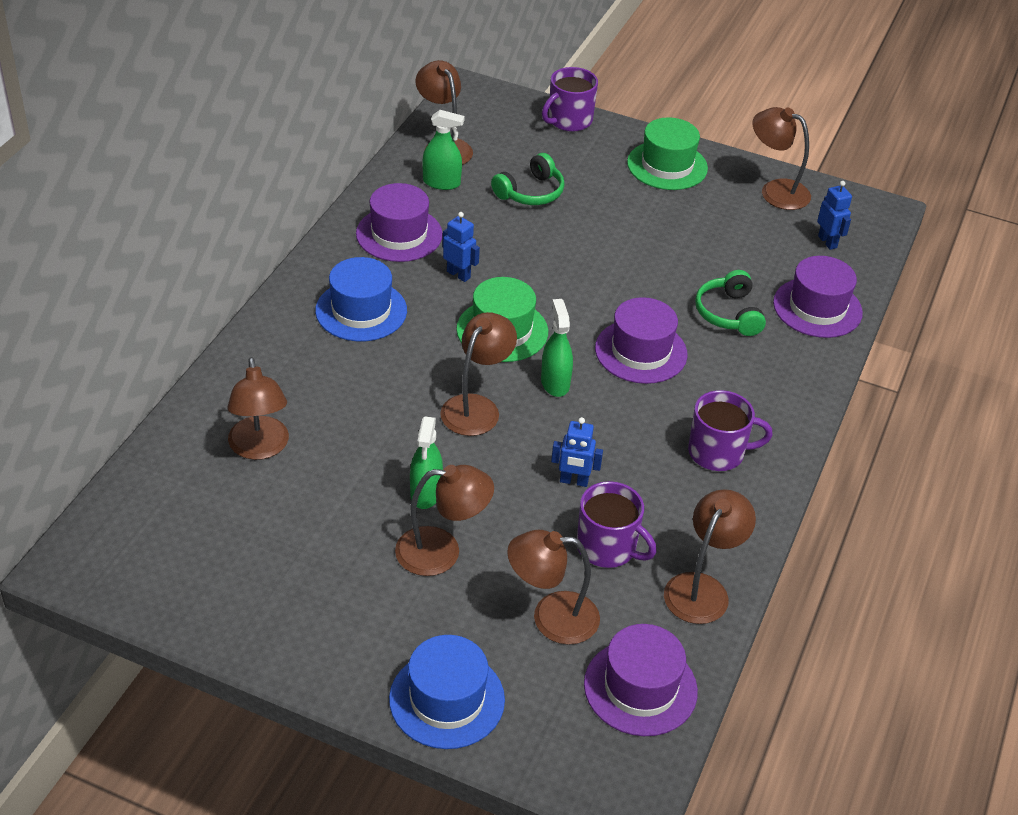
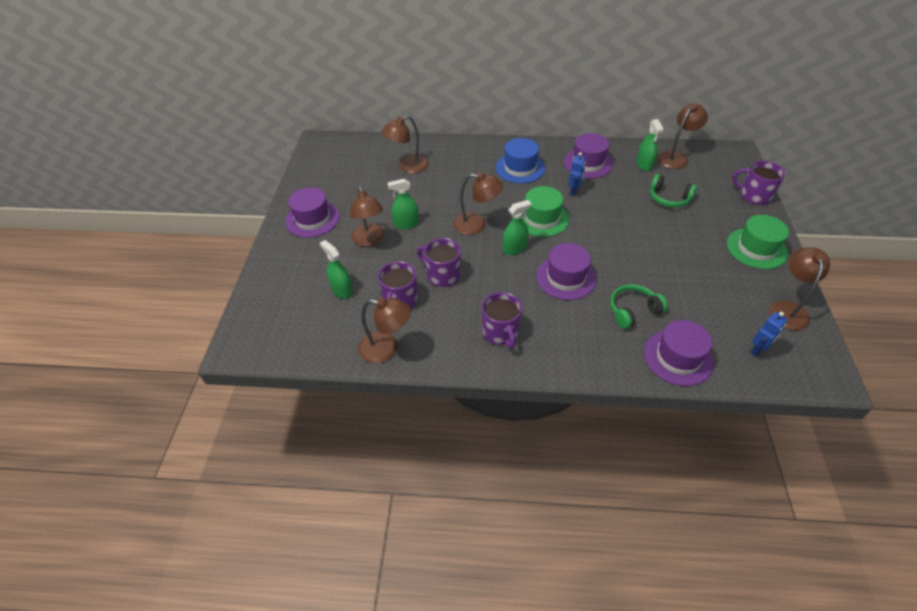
camera: 75 degrees right, 5 degrees up
blue hat [389,635,505,749] -> none
brown lamp [507,530,600,645] -> green spray bottle [320,240,353,299]
blue robot [551,417,603,487] -> purple mug [417,238,461,287]
purple hat [584,624,698,736] -> purple hat moved to [285,187,340,238]

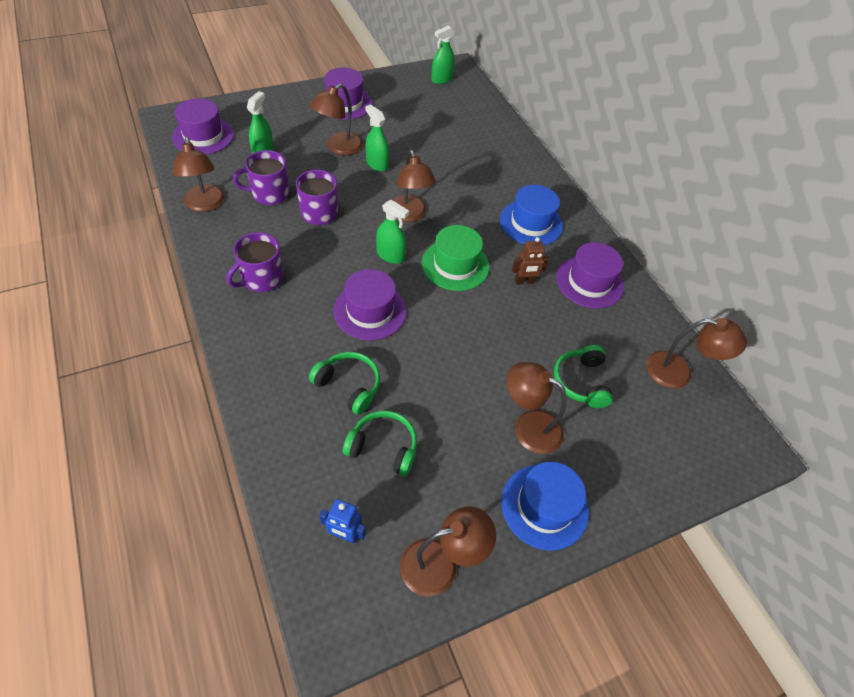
camera: 55 degrees right, 5 degrees up
brown lamp [382,115,429,173] -> brown lamp moved to [507,362,566,454]
blue robot [568,152,586,196] -> brown robot [512,237,549,285]
green spray bottle [636,119,664,171] -> green spray bottle moved to [431,26,455,84]
purple hat [644,320,714,386] -> purple hat moved to [172,98,234,155]
green hat [727,215,789,269] -> blue hat [501,462,589,551]
purple mug [732,161,786,205] -> none
none -> green headphones [343,411,417,476]

